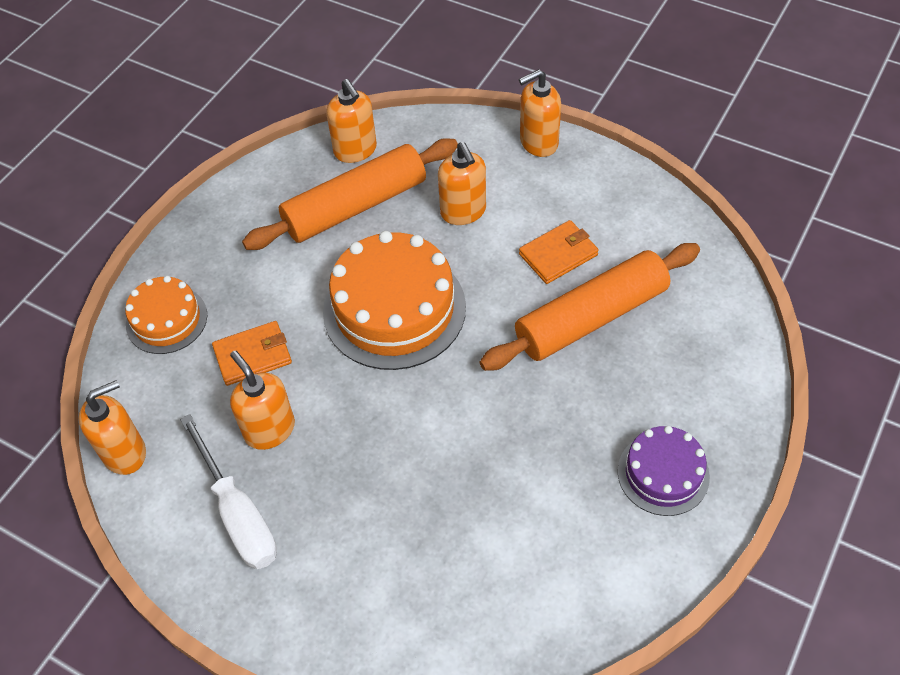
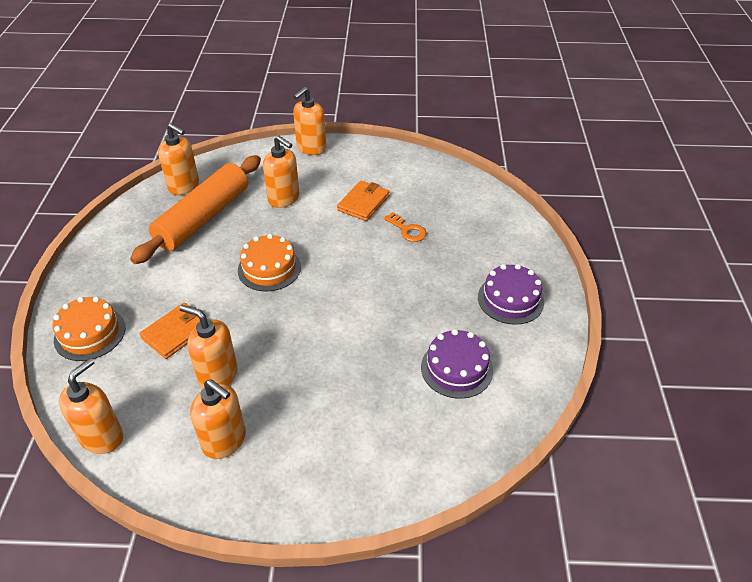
camera: 30 degrees left, 10 degrees down
white screwdriver [180,414,277,569] -> orange soap dispenser [190,379,246,459]
orange cake [323,231,466,370] -> orange cake [238,234,301,291], size x0.57
orange rolling pin [480,243,700,371] -> orange key [384,212,426,242]
none -> purple cake [421,329,493,399]

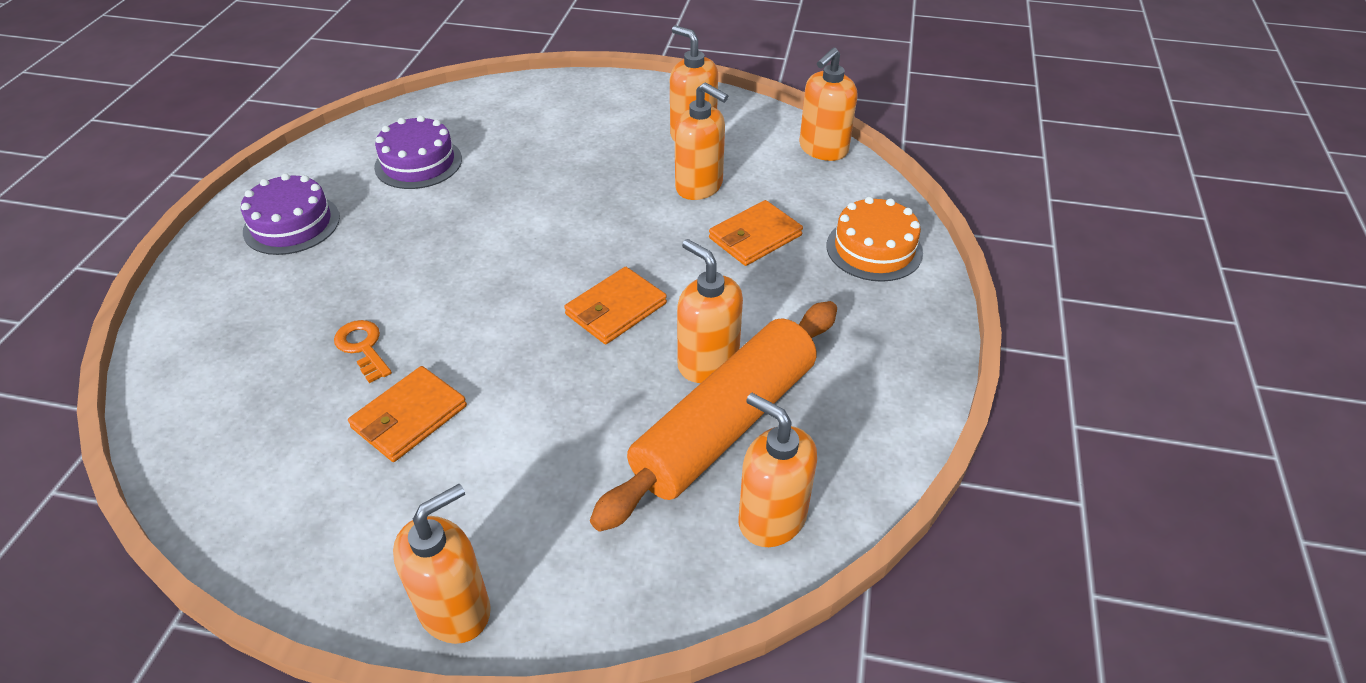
camera: 170 degrees left, 0 degrees up
orange cake [238,234,301,291] -> orange wallet [564,267,667,344]
orange soap dispenser [263,136,299,208] -> orange soap dispenser moved to [677,239,743,383]

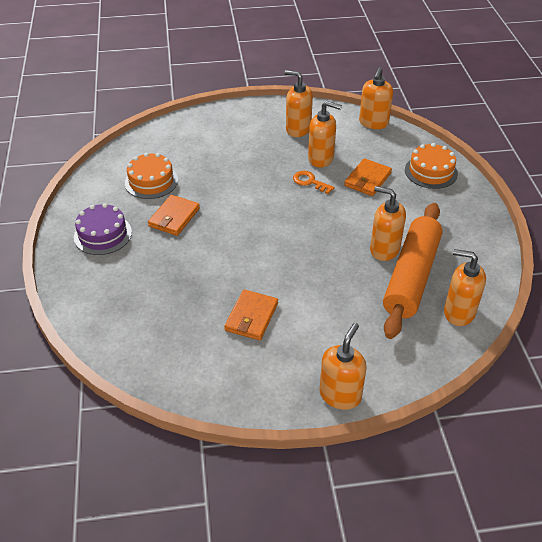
camera: 20 degrees left, 0 degrees up
orange key [334,320,392,383] -> orange key moved to [293,171,335,194]
purple cake [374,115,462,189] -> orange cake [125,153,178,199]
orange wallet [564,267,667,344] -> orange wallet moved to [148,195,200,236]

